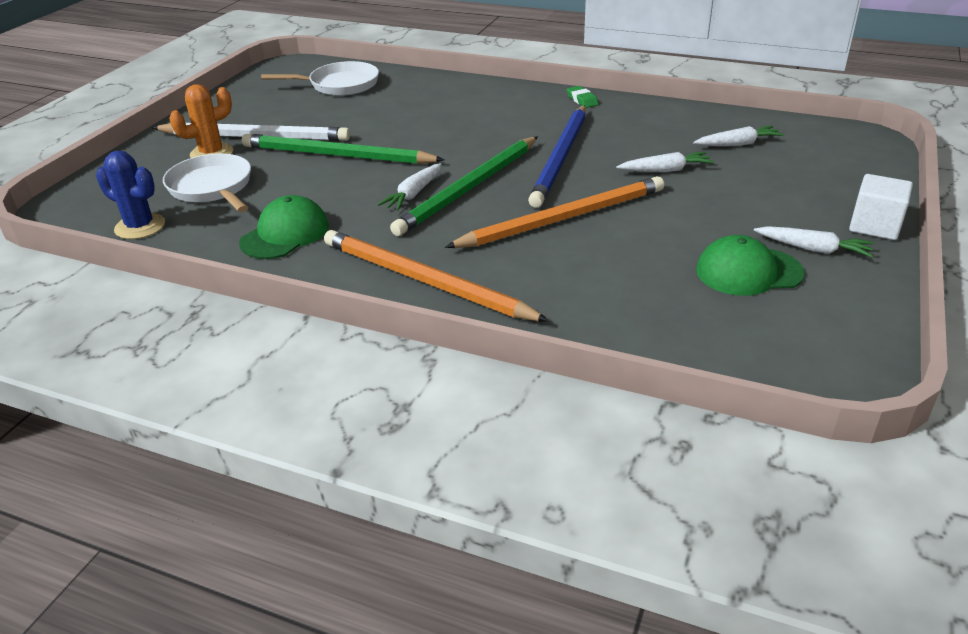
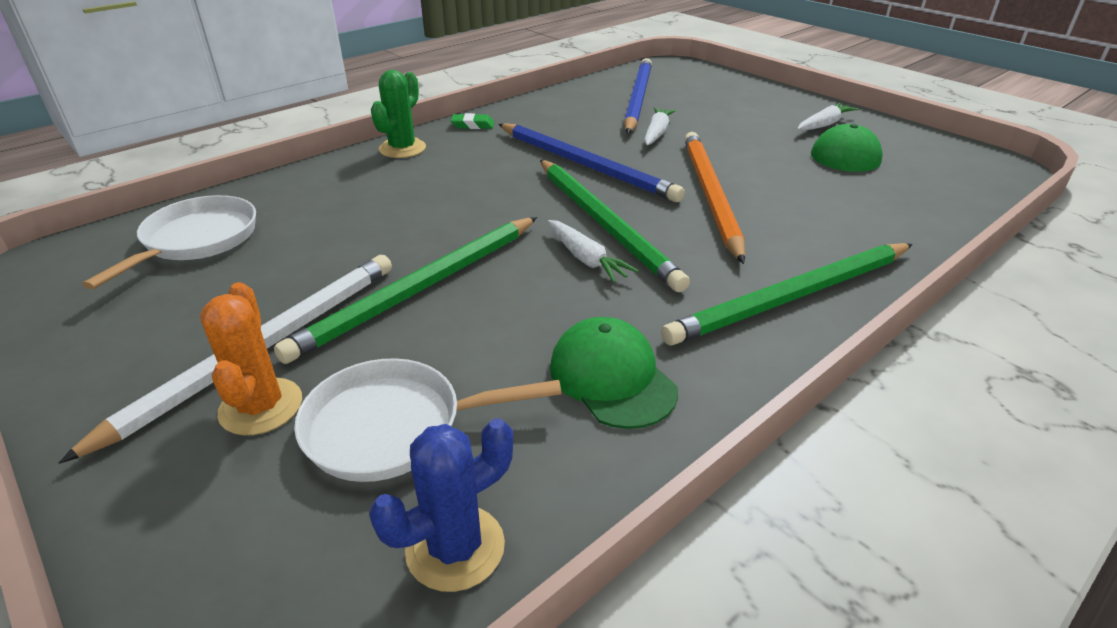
camera: 65 degrees left, 0 degrees up
orange pencil [324,230,549,322] -> green pencil [661,243,913,345]
white carrot [693,126,784,146] -> blue pencil [624,58,652,134]
white cube [849,174,913,240] -> none
none -> green cactus [371,70,426,158]

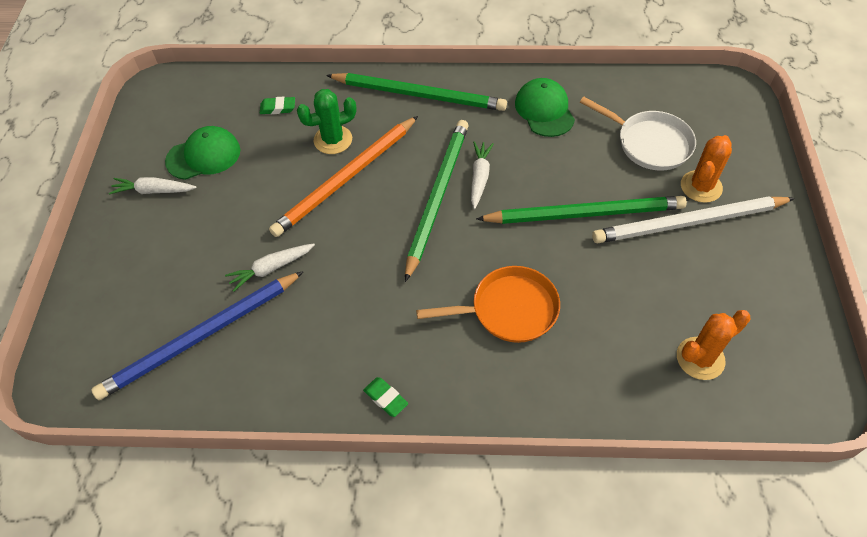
camera: 135 degrees left, 20 degrees up
white pan [82,195,256,290] -> orange cactus [677,310,751,380]
blue cactus [369,418,513,592] -> none
green cactus [371,70,426,158] -> green cactus moved to [297,89,356,154]
blue pencil [498,123,685,202] -> none
green cap [550,317,678,429] -> green cap turned 150 degrees clockwise [515,78,575,137]
none -> green eraser [260,97,295,114]
none -> orange pan [416,266,560,343]

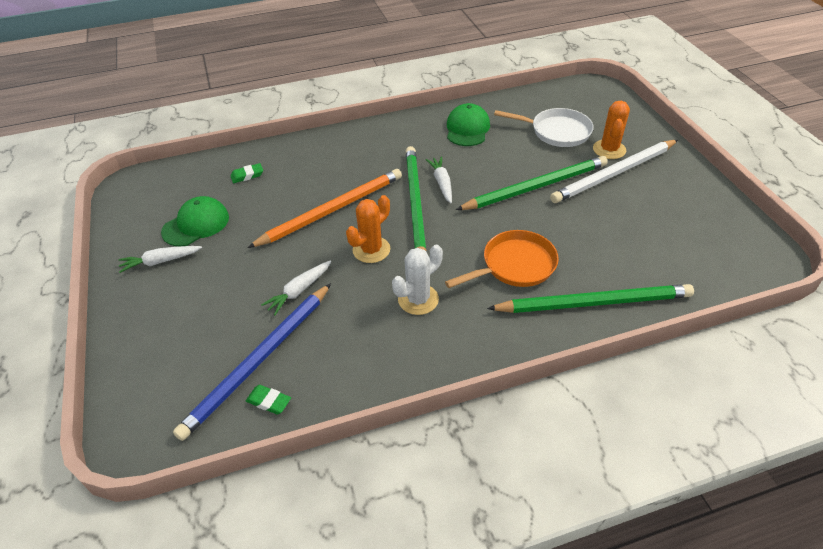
camera: 20 degrees left, 10 degrees down
orange pencil [269,116,418,237] -> orange pencil turned 150 degrees counterclockwise [247,169,402,248]
green cactus [297,89,356,154] -> none
green pencil [326,73,507,111] -> green pencil moved to [487,284,694,313]
green eraser [363,377,408,417] -> green eraser moved to [246,385,291,414]
green cap [515,78,575,137] -> green cap turned 45 degrees clockwise [447,103,490,146]
orange cactus [677,310,751,380] -> orange cactus moved to [346,195,390,263]
none -> white cactus [392,245,443,315]

